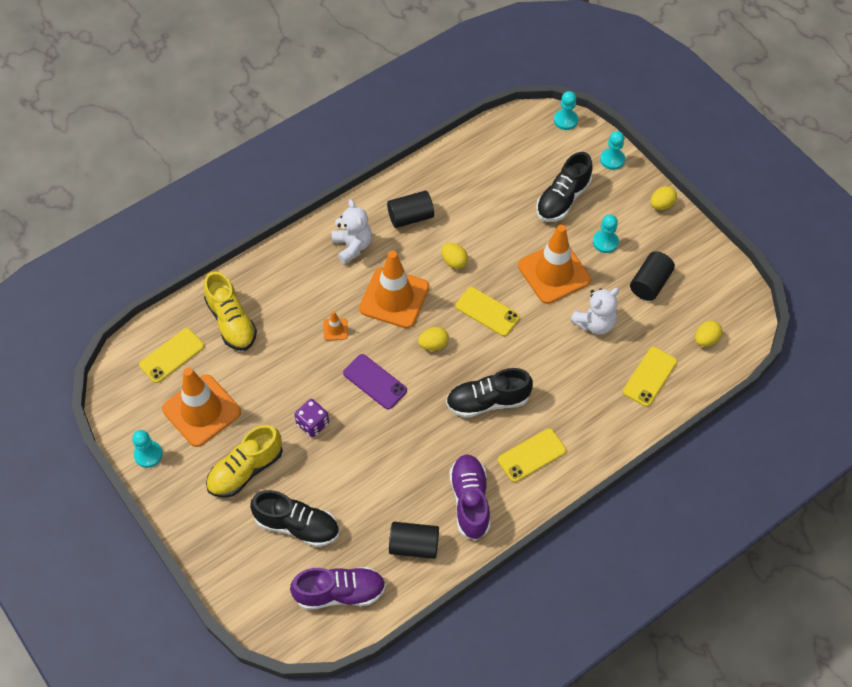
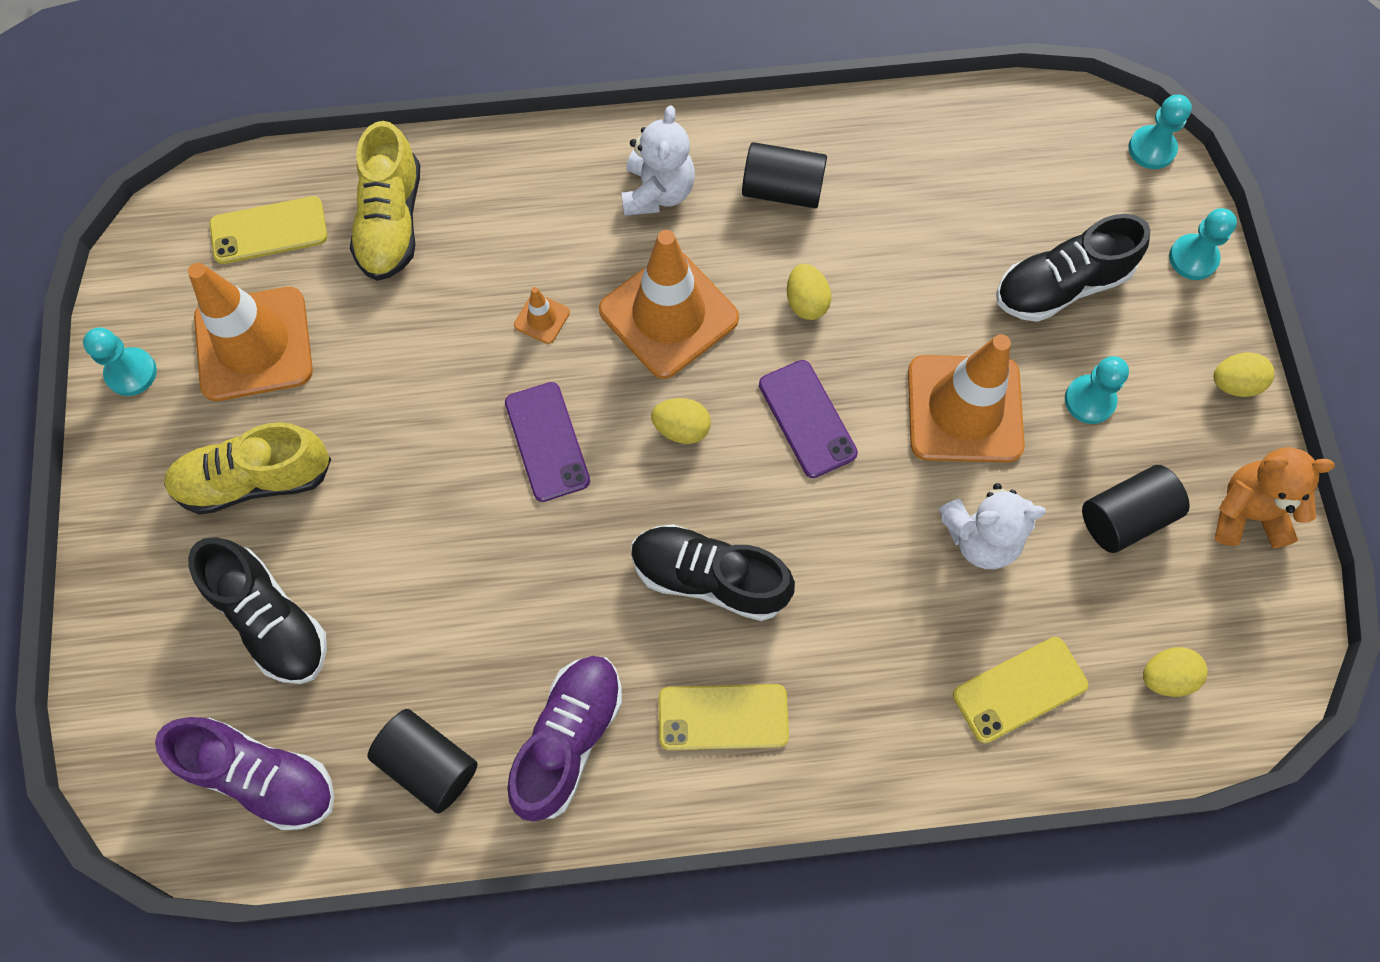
camera: 30 degrees right, 10 degrees up
purple dice [294,399,329,437] -> none
yellow phone [456,287,520,336] -> purple phone [759,360,858,478]
none -> orange teddy bear [1215,447,1335,548]

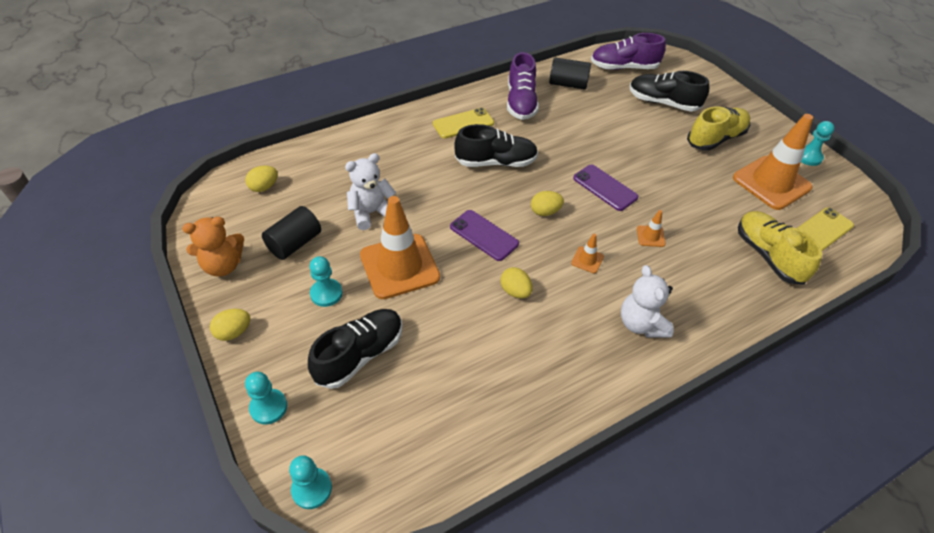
camera: 155 degrees right, 20 degrees down
orange traffic cone [599,230,739,379] -> orange traffic cone [571,234,604,273], size x0.41
black cylinder [742,142,827,208] -> none
yellow phone [953,637,1088,743] -> none

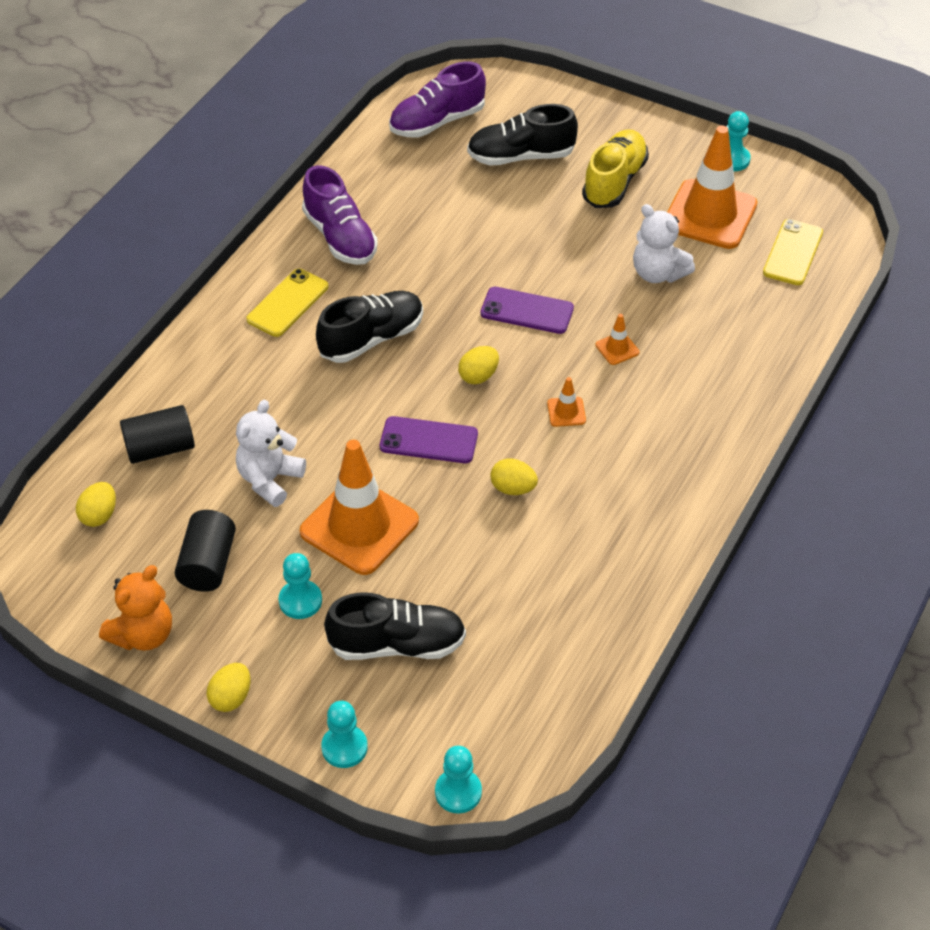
camera: 30 degrees left, 0 degrees up
black shoe [308,309,402,389] -> black shoe turned 75 degrees clockwise [324,592,466,660]
black cylinder [549,58,591,89] -> black cylinder moved to [120,405,195,464]
white teddy bear [621,265,674,338] -> white teddy bear moved to [633,204,695,283]
yellow shoe [738,211,822,285] -> none

